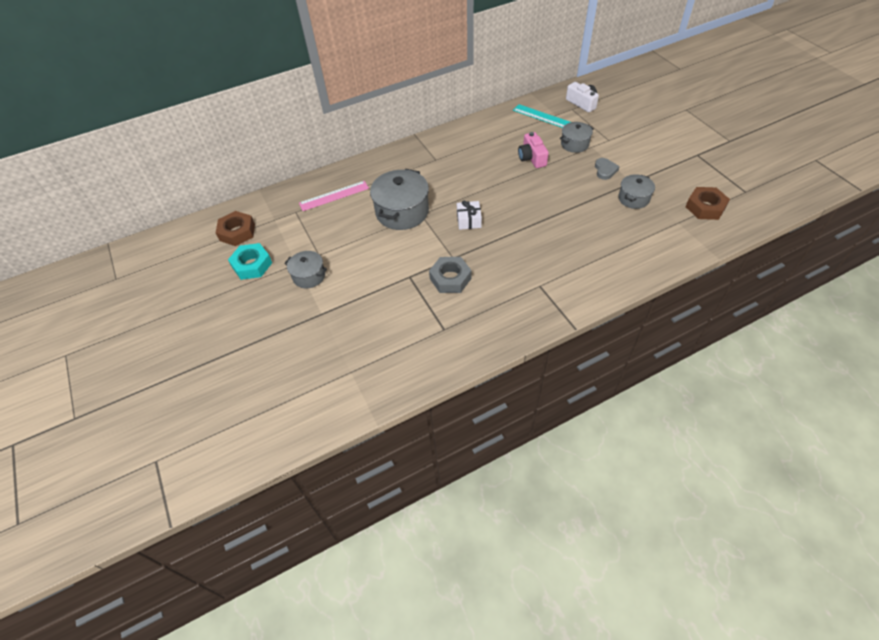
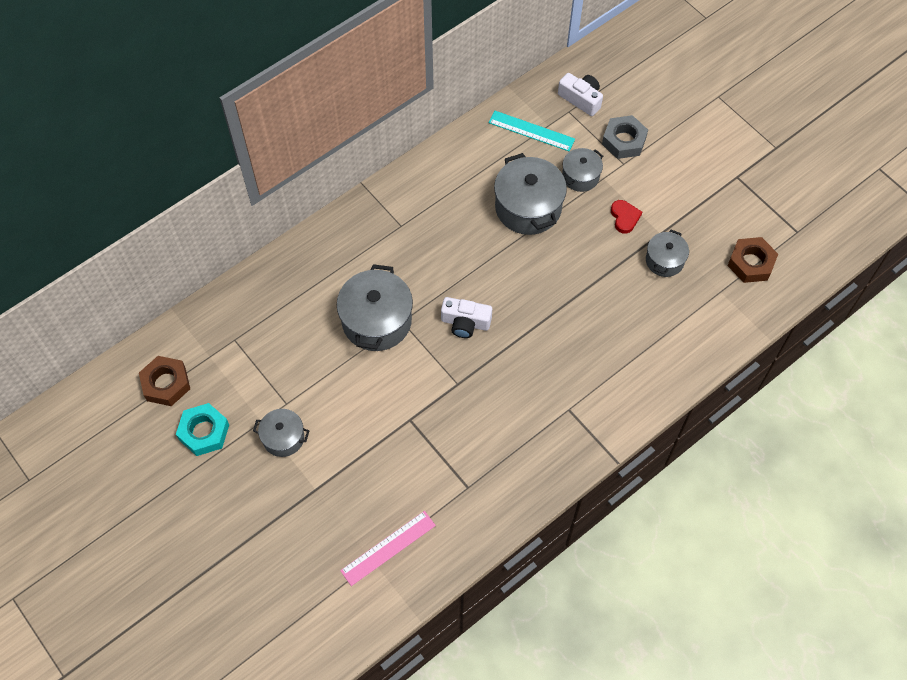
camera: 15 degrees left, 10 degrees up
pink ruler [299,181,369,211] -> pink ruler moved to [340,511,436,586]
grey nut [429,257,472,293] -> grey nut moved to [602,115,648,159]
white gift [457,201,482,230] -> white camera [441,297,492,338]
pink camera [518,132,549,168] -> grey pot [494,153,567,235]
grey heart [595,158,620,180] -> red heart [611,200,642,233]

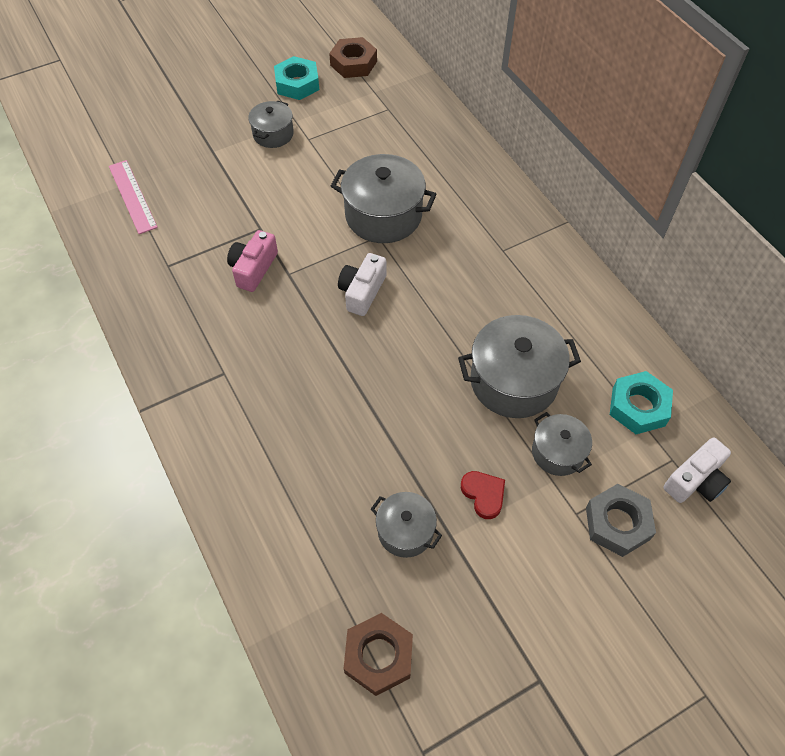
camera: 100 degrees right, 5 degrees down
turquoise ruler [489,111,575,151] -> turquoise nut [610,371,673,434]
red heart [611,200,642,233] -> red heart turned 120 degrees counterclockwise [461,471,505,519]
none -> pink camera [227,230,278,292]

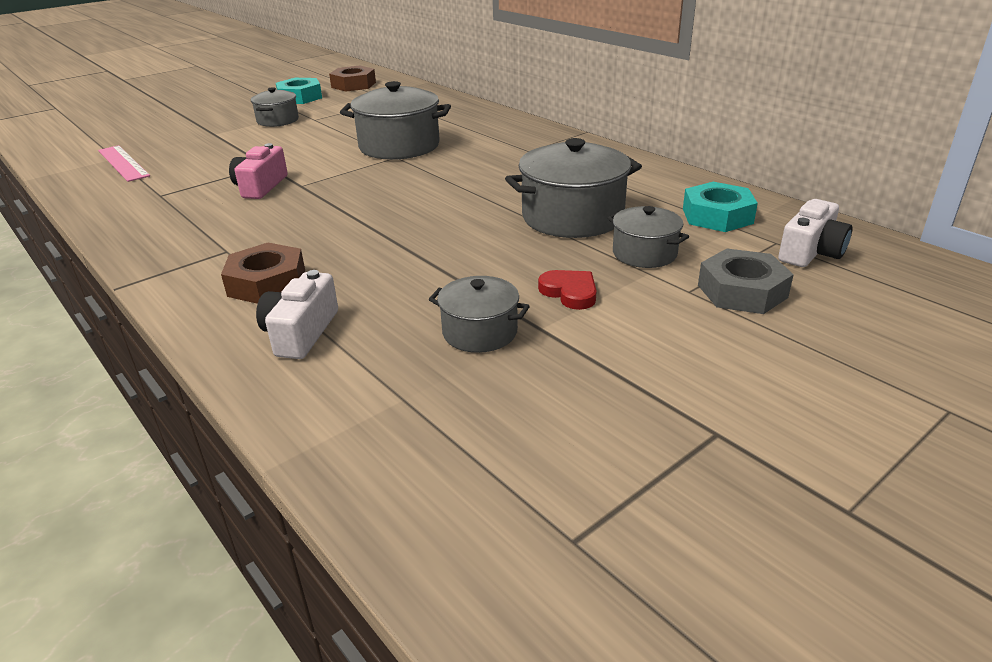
camera: 10 degrees left, 25 degrees down
white camera [338,253,387,316] -> white camera moved to [256,270,338,359]
brown nut [344,613,413,696] -> brown nut moved to [221,243,305,304]

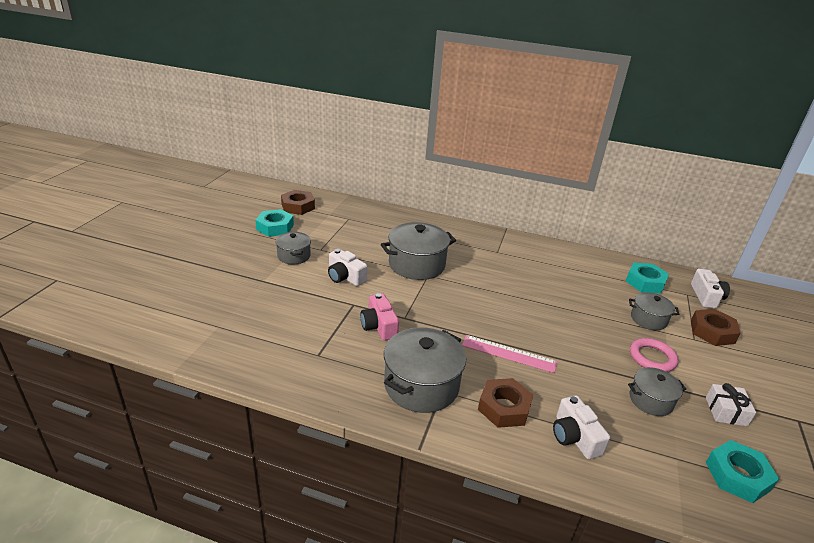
camera: 35 degrees left, 0 degrees up
pink ruler [98,145,150,182] -> pink ruler moved to [462,335,557,373]
grey pot [505,138,642,238] -> grey pot moved to [384,327,466,413]
red heart [538,270,597,310] -> pink ring [630,338,678,372]
grey nut [698,249,794,314] -> brown nut [691,309,741,346]
none -> white camera [328,249,367,286]
none -> white gift [706,383,756,426]
none -> turquoise nut [706,440,779,503]

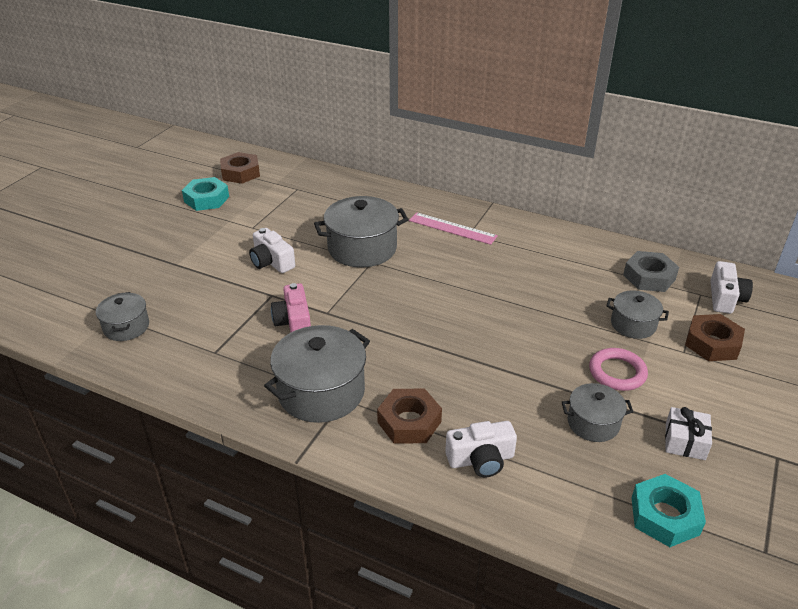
camera: 10 degrees right, 5 degrees up
grey pot [275,232,311,265] -> grey pot moved to [96,292,149,341]
pink ruler [462,335,557,373] -> pink ruler moved to [409,213,498,245]
white camera [553,395,610,459] -> white camera turned 90 degrees counterclockwise [445,421,517,478]
turquoise nut [626,262,669,293] -> grey nut [623,251,679,292]

